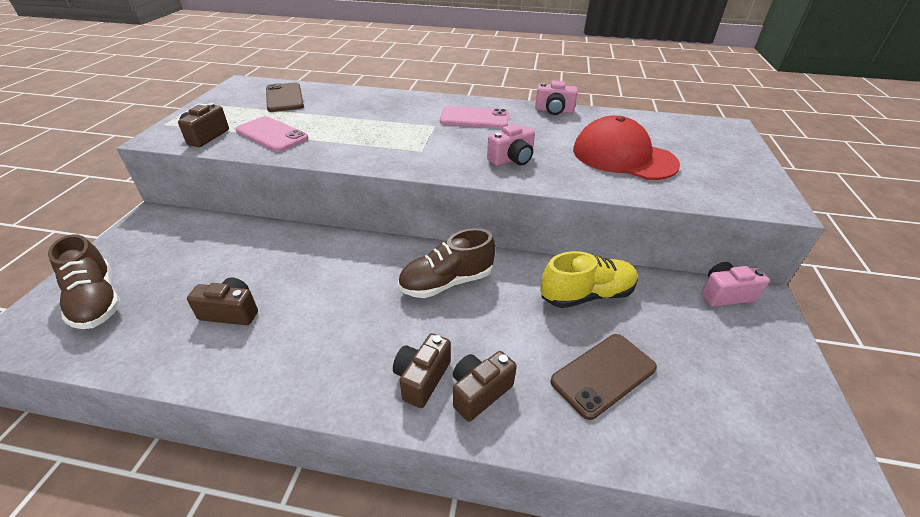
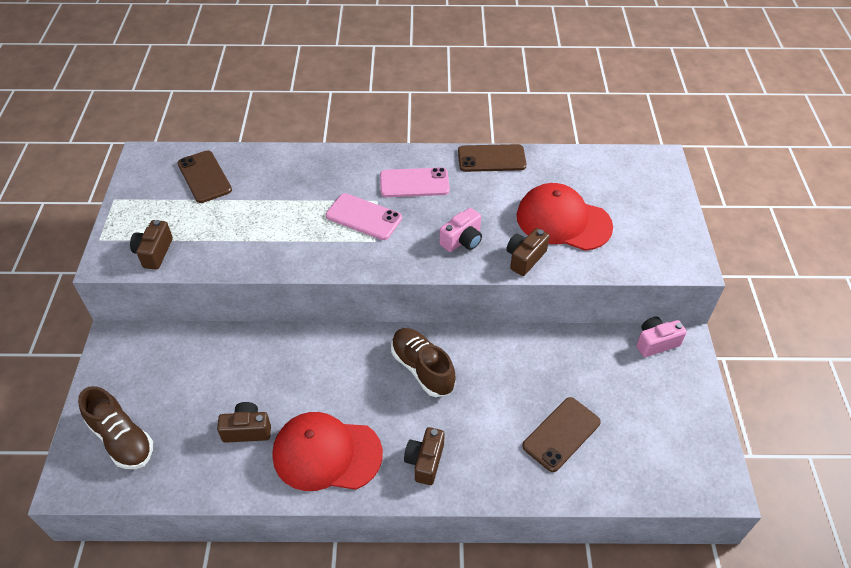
camera: 10 degrees left, 10 degrees up
pink phone [235,116,309,152] -> pink phone moved to [326,193,402,240]
brown shoe [398,228,496,298] -> brown shoe turned 90 degrees clockwise [391,328,456,397]
brown camera [453,351,517,422] -> brown camera moved to [506,228,550,276]
pink camera [535,81,578,115] -> brown phone [458,144,527,172]
yellow shoe [540,251,638,308] -> none
none -> red cap [272,412,383,491]

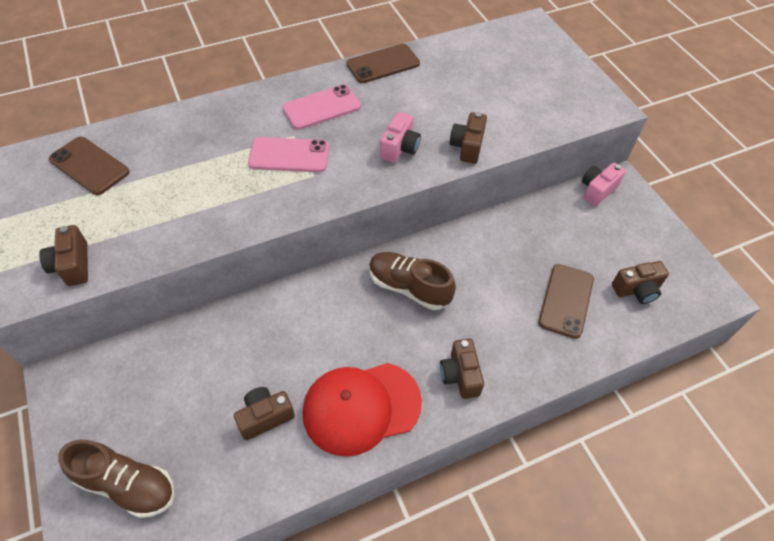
camera: 25 degrees left, 5 degrees up
red cap [517,183,613,251] -> none
none -> brown camera [612,261,669,304]

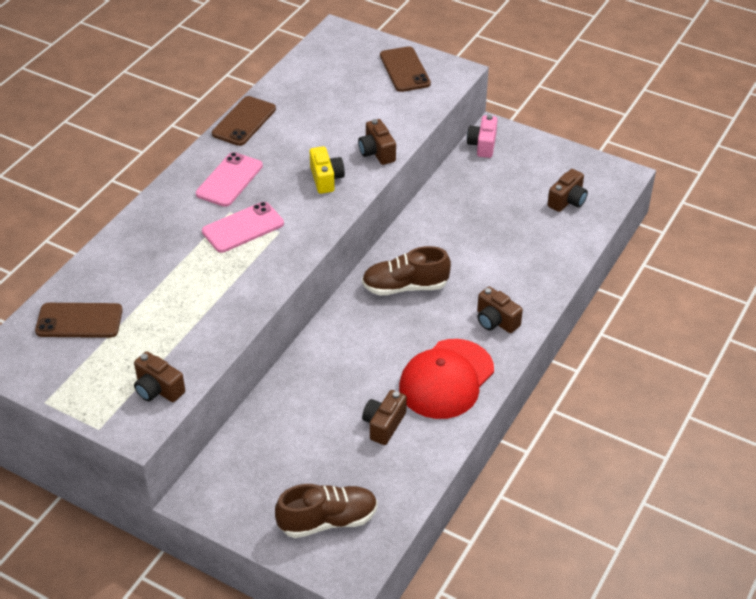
camera: 35 degrees left, 10 degrees down
pink camera [380,112,421,163] -> yellow camera [309,146,345,194]
brown phone [538,264,594,339] -> brown phone moved to [380,46,431,92]

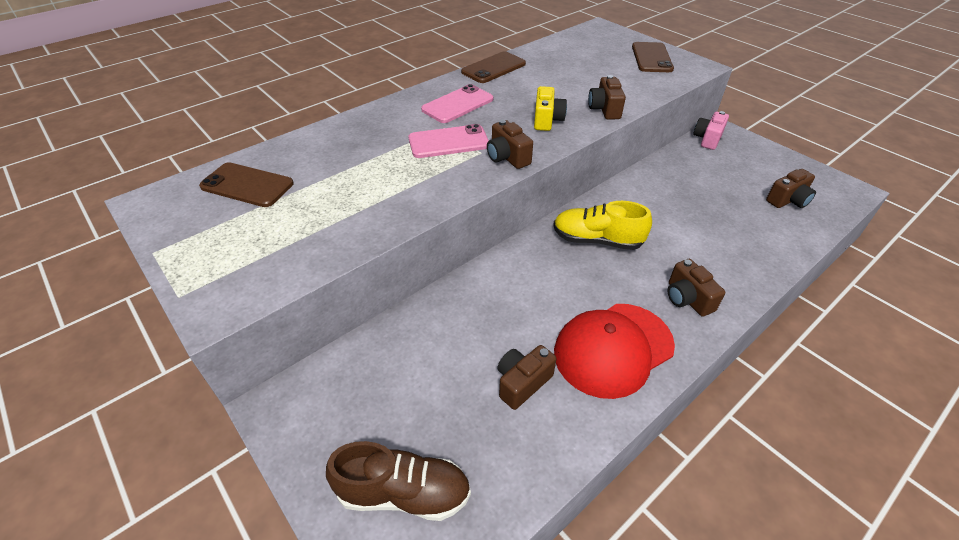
camera: 20 degrees right, 0 degrees up
brown camera [134,351,185,402] -> brown camera moved to [487,120,533,169]
brown shoe [362,246,451,295] -> yellow shoe [553,201,652,250]

